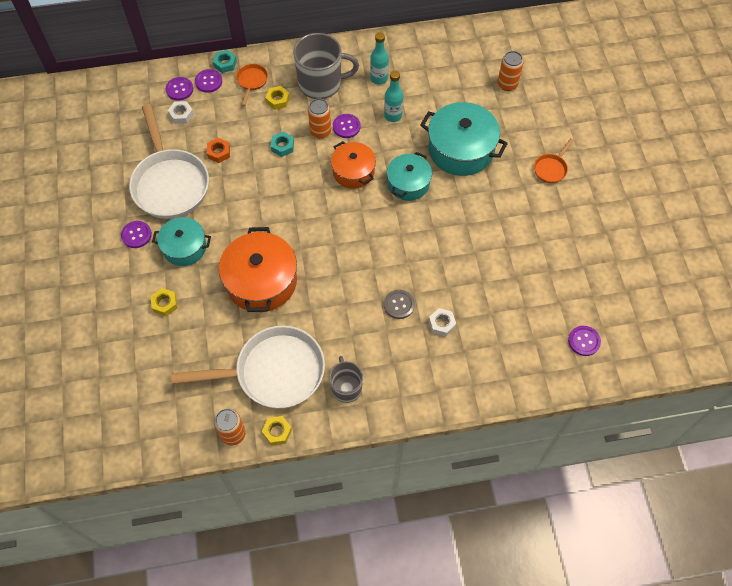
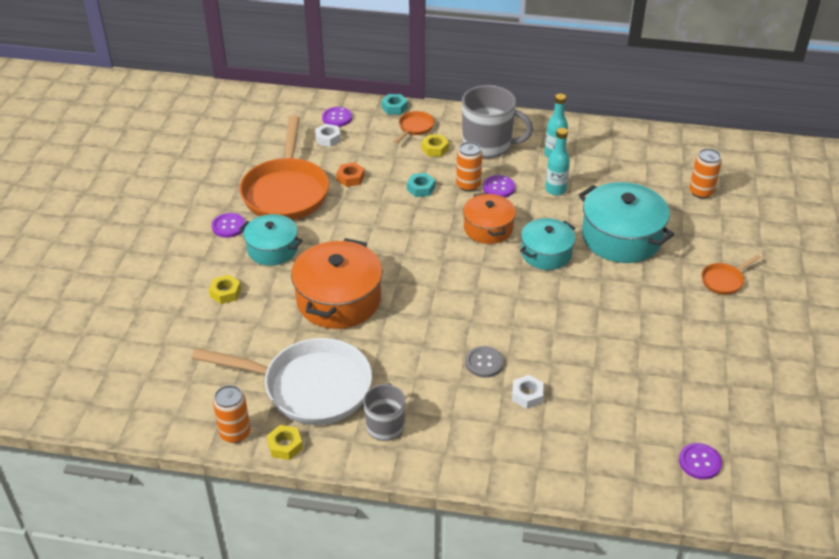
camera: 20 degrees right, 20 degrees down
white pan [129,104,209,219] -> orange pan [239,115,329,220]
purple button [195,69,222,93] -> none

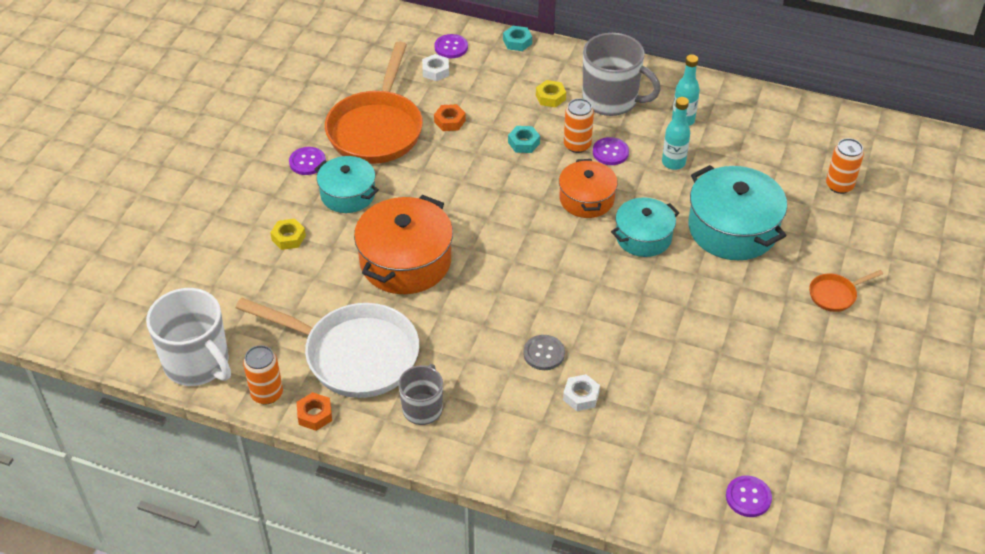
camera: 10 degrees right, 5 degrees up
yellow nut [267,425,303,460] -> orange nut [297,392,332,431]
orange pan [393,111,434,144] -> none
none -> white mug [146,288,231,386]

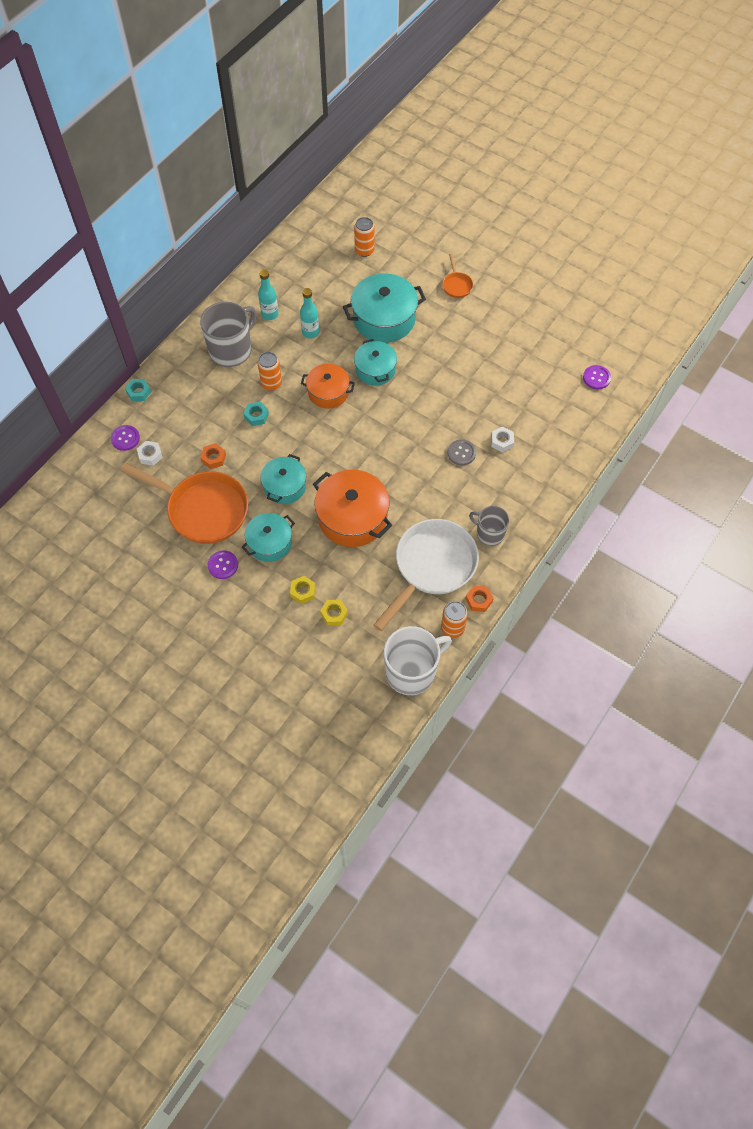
camera: 75 degrees left, 15 degrees up
yellow nut [536,80,566,108] -> yellow nut moved to [320,600,348,625]
purple button [593,137,629,165] -> none
none -> turquoise pot [261,454,306,504]

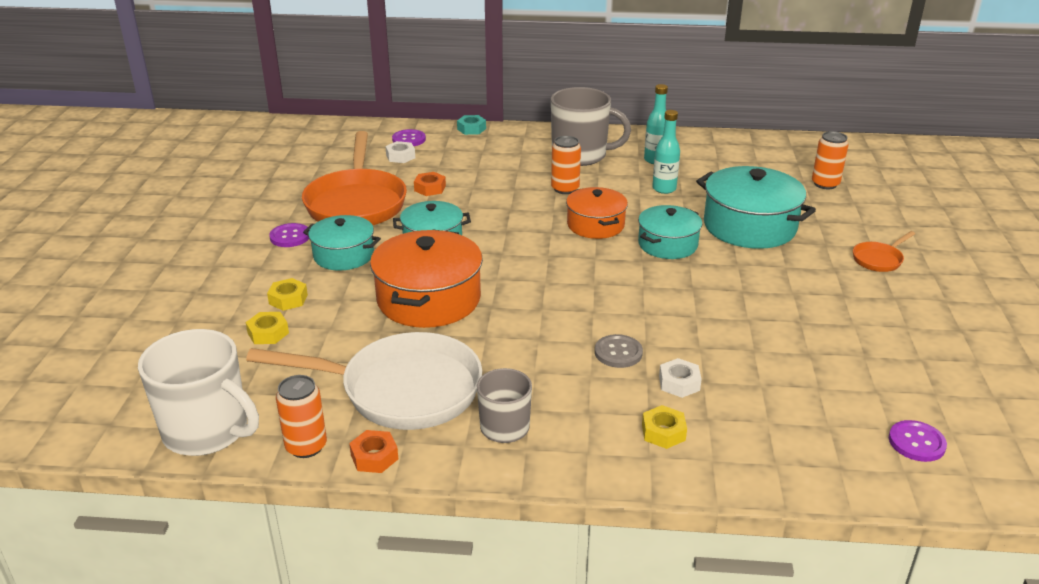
camera: 60 degrees right, 30 degrees down
turquoise nut [243,402,269,426] -> none
none -> yellow nut [642,405,687,449]

